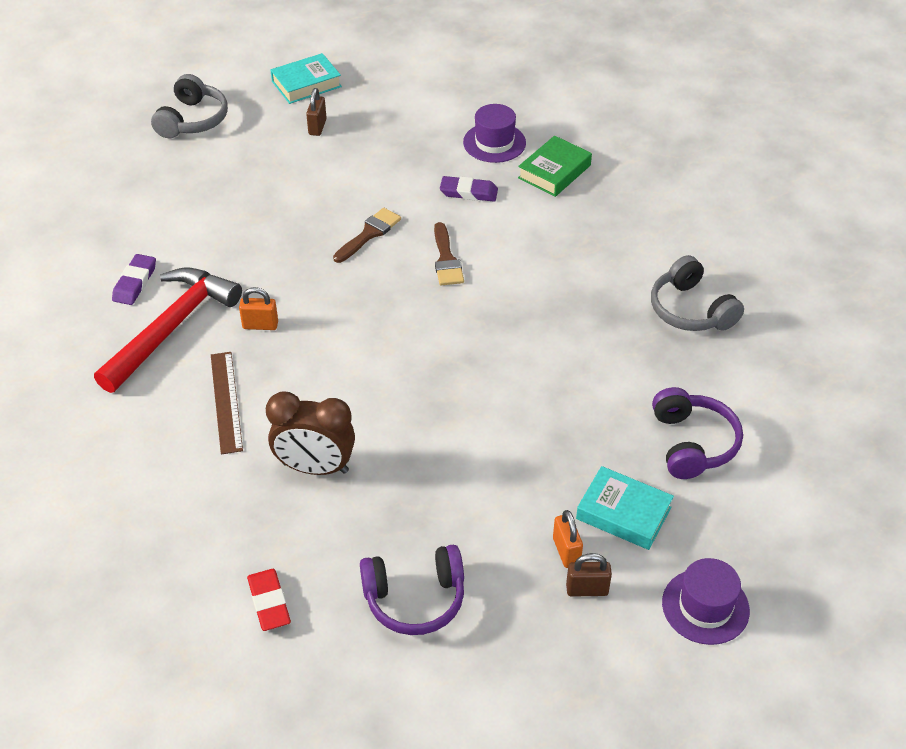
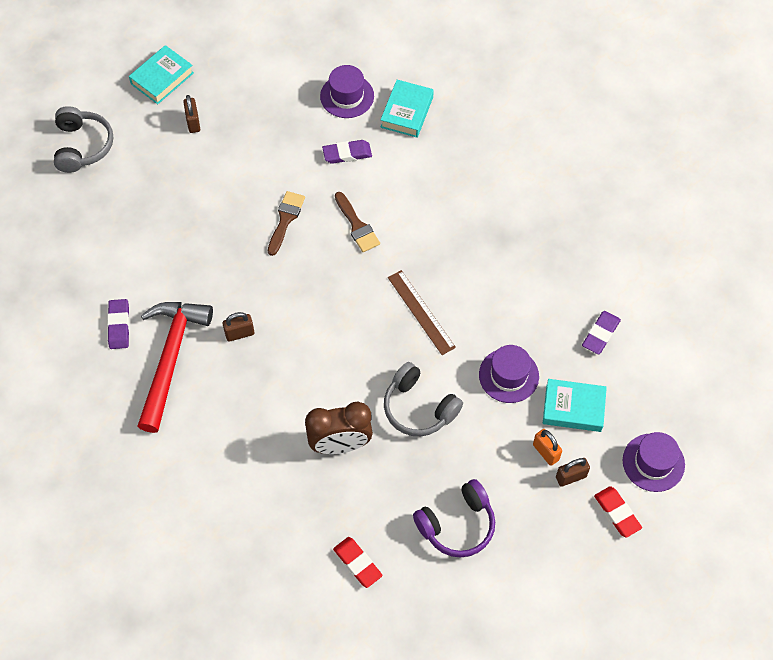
camera: 20 degrees left, 15 degrees up
brown ruler [211,352,243,454] -> brown ruler moved to [388,270,456,355]
orange padlock [239,287,278,330] -> brown padlock [222,312,255,342]
green book [518,136,592,197] -> turquoise book [381,80,434,138]
grey headphones [651,255,744,331] -> grey headphones moved to [384,362,463,436]
purple headphones [652,387,743,479] -> purple eraser [582,311,621,354]
none -> purple hat [479,345,539,403]
none -> red eraser [594,486,642,538]

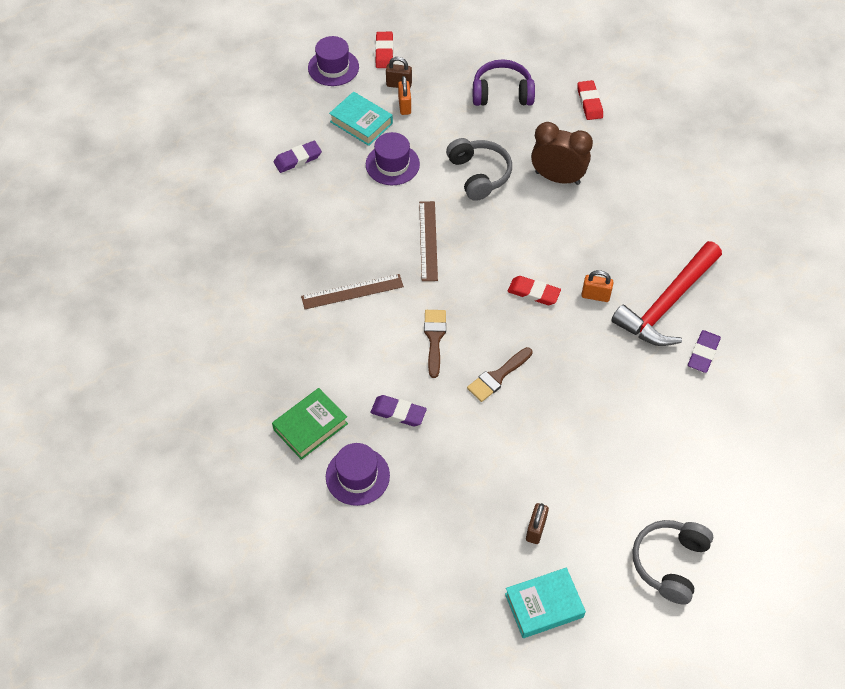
camera: 150 degrees left, 5 degrees down
brown padlock [222,312,255,342] -> orange padlock [581,270,613,302]
turquoise book [381,80,434,138] -> green book [272,388,348,460]
none -> brown ruler [301,274,404,309]
none -> red eraser [508,276,561,305]

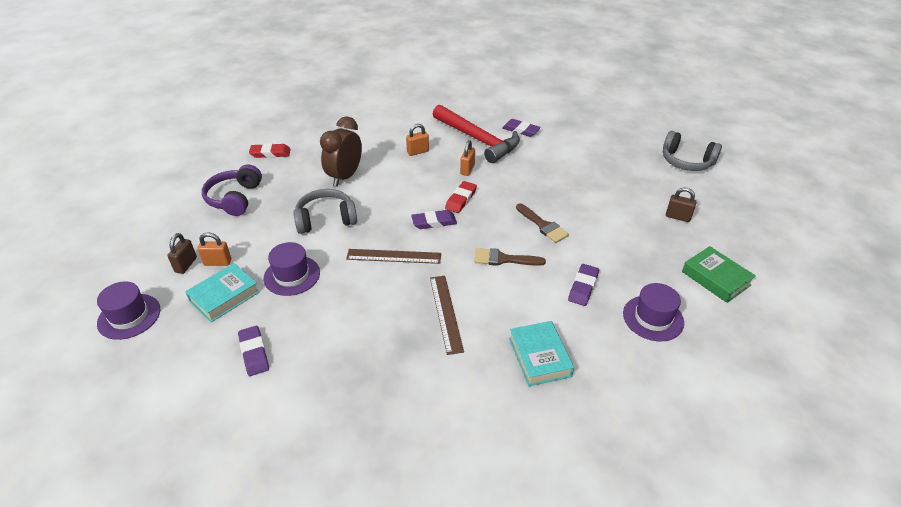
camera: 85 degrees left, 15 degrees down
green book [272,388,348,460] -> green book moved to [682,246,756,303]
red eraser [375,32,393,68] -> none
turquoise book [505,568,586,638] -> turquoise book moved to [509,321,574,386]
none -> orange padlock [406,124,429,156]
none -> purple eraser [411,210,457,229]

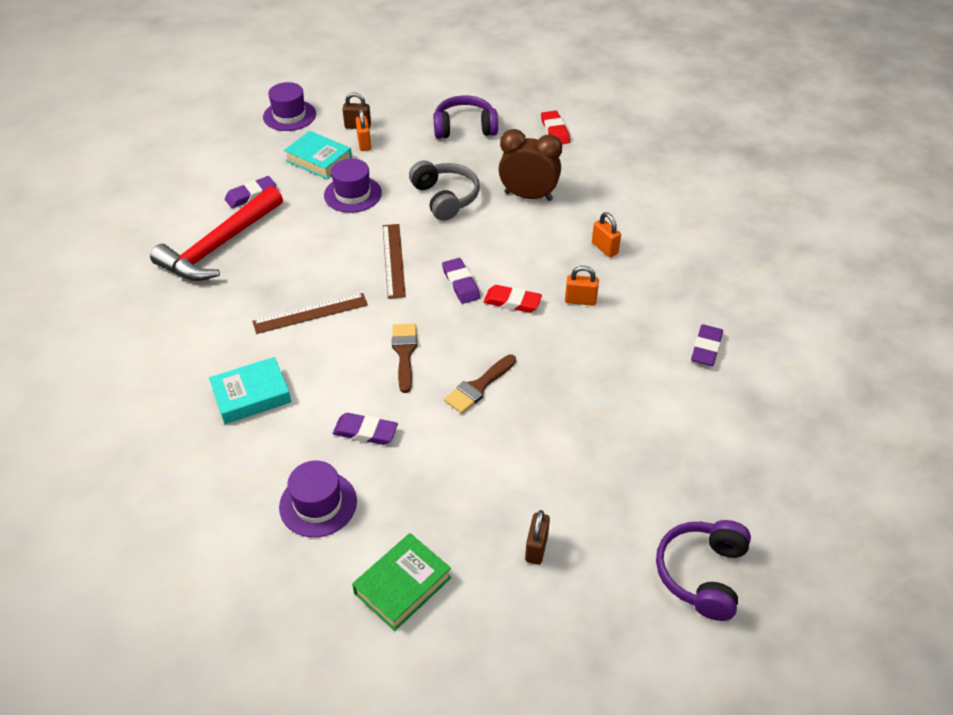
camera: 80 degrees right, 5 degrees up
red hammer [433,104,520,163] -> red hammer moved to [150,186,283,281]
grey headphones [663,131,722,171] -> purple headphones [656,520,751,621]

